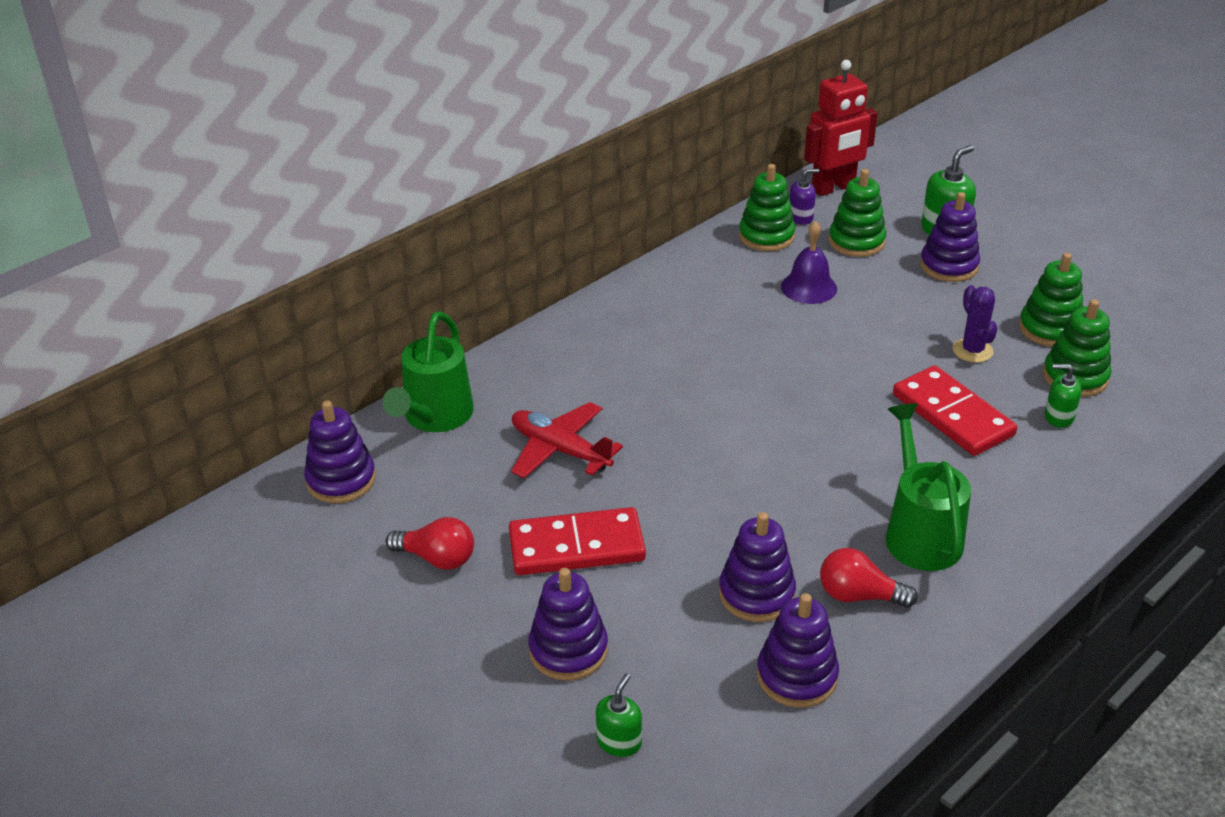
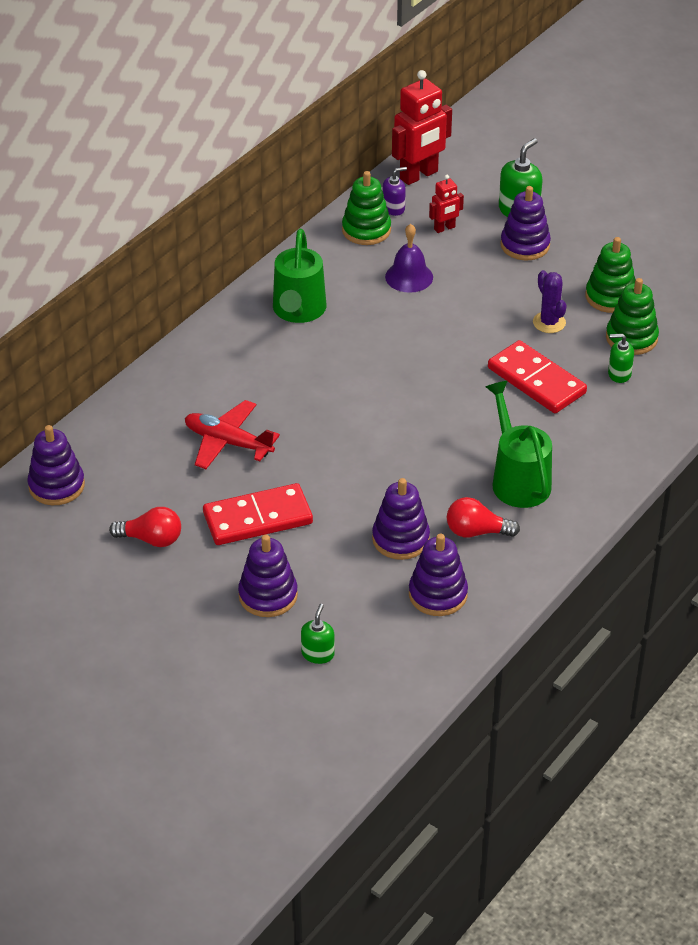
camera: 10 degrees left, 5 degrees up
green watering can [383,311,474,432] -> green watering can moved to [273,229,326,323]
green stacking toy [829,169,886,257] -> red robot [429,175,464,233]

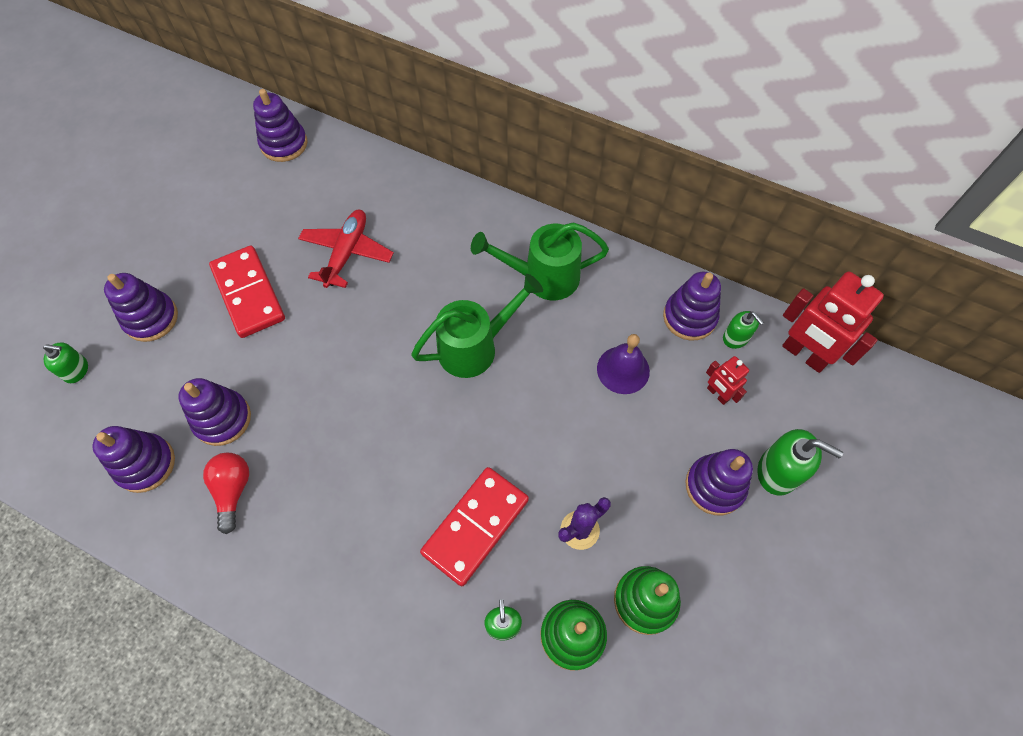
camera: 80 degrees right, 20 degrees up
red light bulb [109,507,181,547] -> none
green stacking toy [342,171,391,245] -> purple stacking toy [663,272,721,341]
purple soap dispenser [383,167,407,216] -> green soap dispenser [723,311,764,349]
green watering can [485,381,552,508] -> green watering can moved to [411,274,543,378]

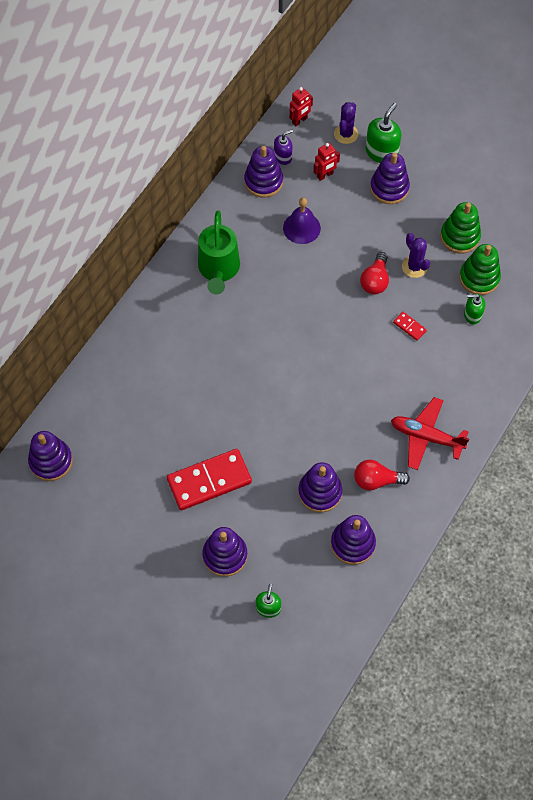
camera: 85 degrees left, 0 degrees up
red plane [298,210,394,288] -> red plane moved to [391,397,469,470]
green watering can [411,274,543,378] -> none
red domino [420,467,529,587] -> red domino [393,312,427,341], size x0.43
green soap dispenser [723,311,764,349] -> purple soap dispenser [274,130,293,165]
red robot [782,271,884,373] -> red robot [289,87,313,126], size x0.52
none -> purple cactus [334,102,358,144]
none -> red light bulb [360,252,389,294]

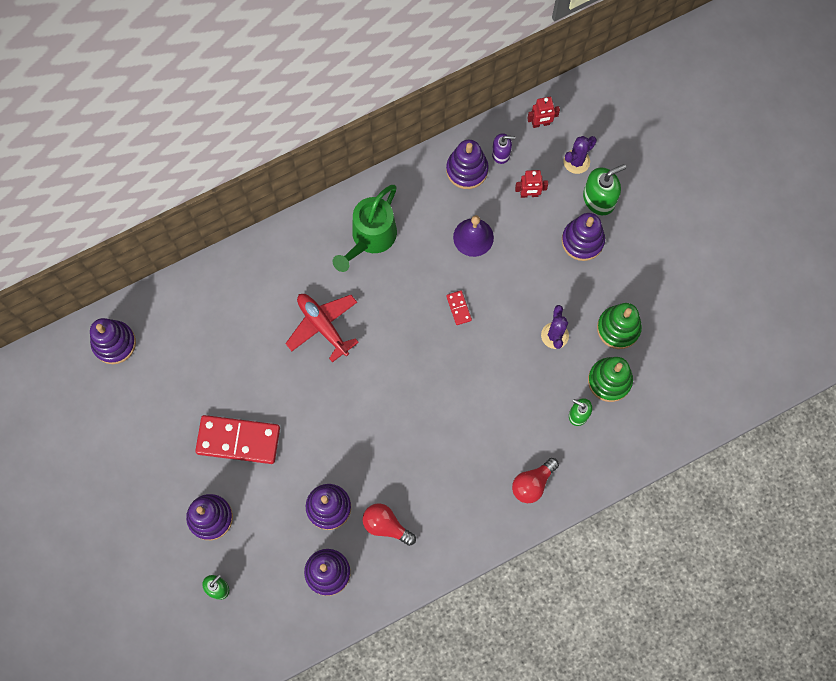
camera: 30 degrees right, 10 degrees up
red light bulb [360,252,389,294] -> red light bulb moved to [512,458,559,503]
red plane [391,397,469,470] -> red plane moved to [285,294,359,362]
red domino [393,312,427,341] -> red domino moved to [446,290,472,325]

